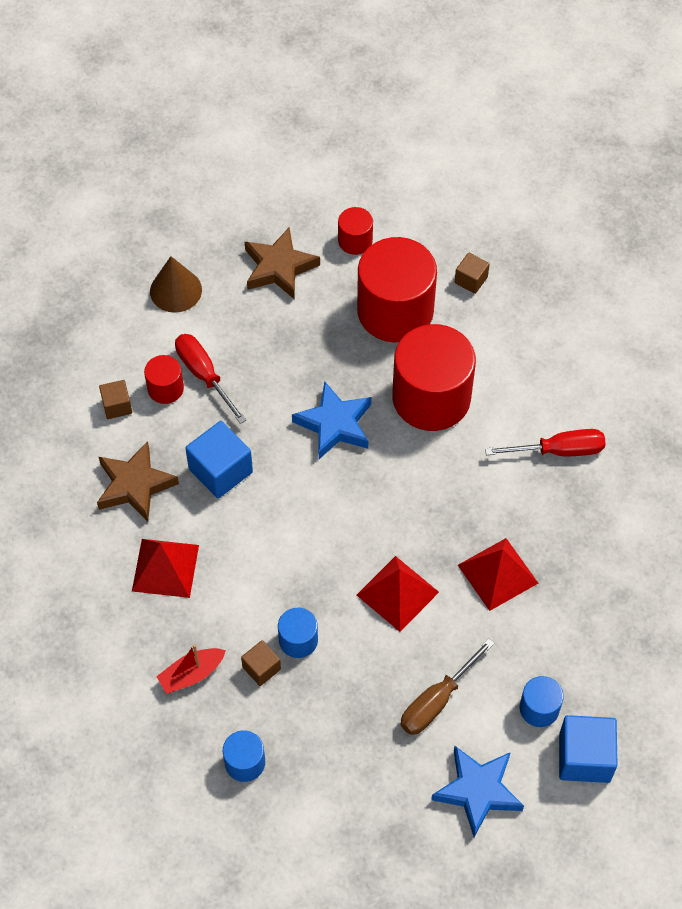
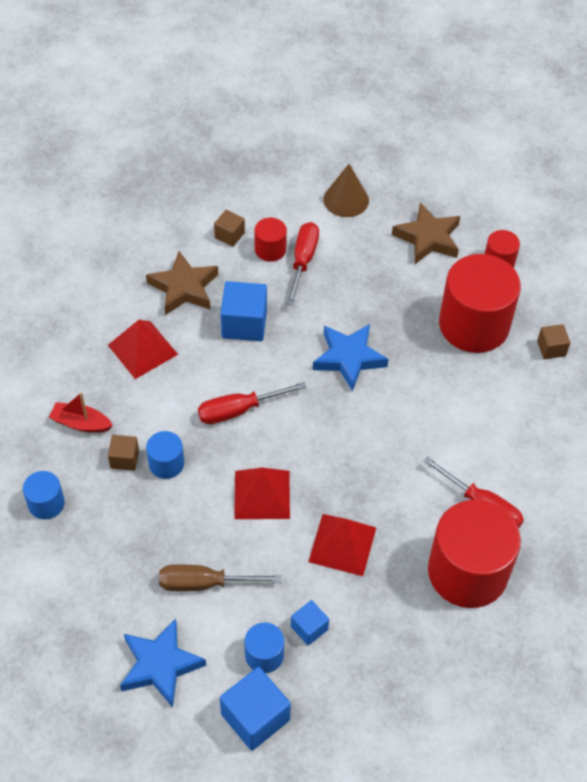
camera: 45 degrees right, 5 degrees down
red cylinder [392,324,476,431] -> red cylinder moved to [428,500,521,608]
none -> red screwdriver [198,382,307,424]
none -> blue cube [291,600,329,646]

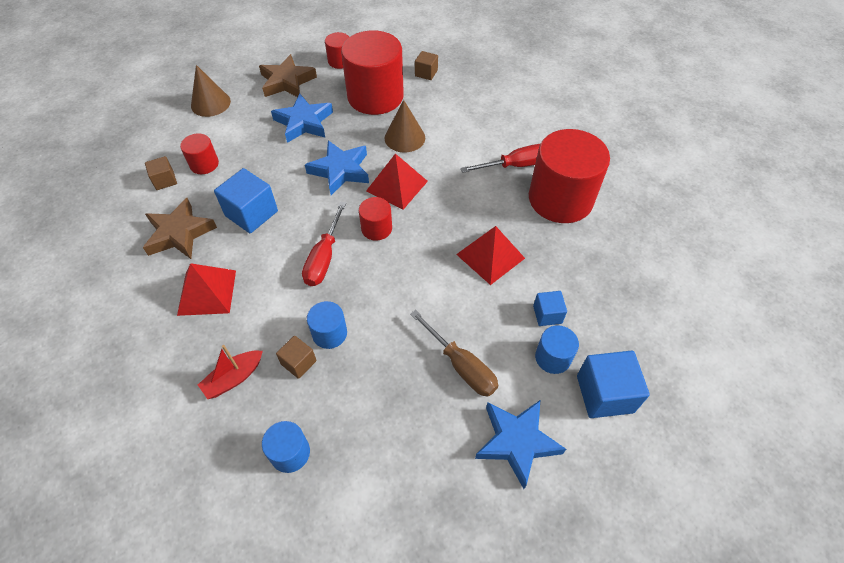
camera: 55 degrees left, 0 degrees up
brown screwdriver [159,564,282,591] -> brown screwdriver turned 75 degrees counterclockwise [410,310,498,397]
red pyramid [234,468,290,519] -> red pyramid moved to [366,154,428,210]
red screwdriver [286,222,319,306] -> none
none -> blue star [271,93,333,143]
none -> red cylinder [359,197,392,241]
none -> brown cone [385,100,425,153]

